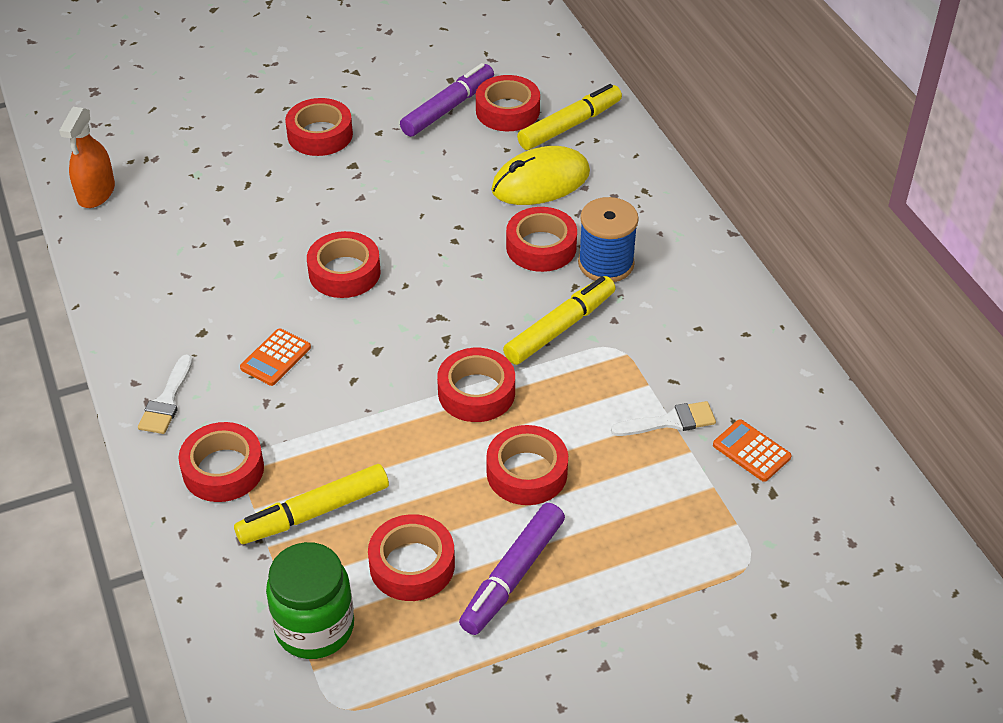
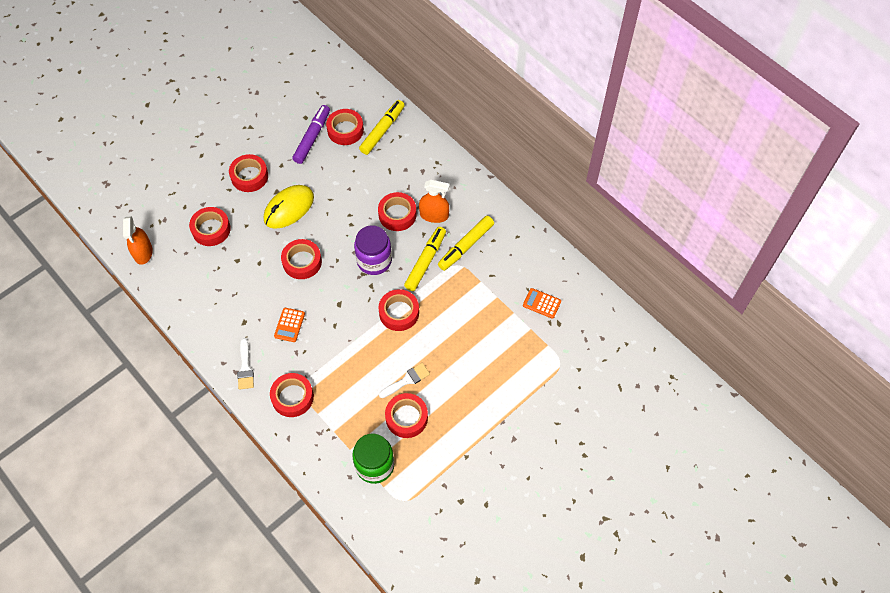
camera: 20 degrees left, 15 degrees up
yellow marker [234,464,389,544] -> yellow marker moved to [438,216,494,271]
purple marker [459,503,565,635] -> none
red tape [486,425,568,505] -> red tape moved to [189,207,231,246]
yellow mouse [491,146,590,205] -> yellow mouse moved to [264,185,314,229]
blue spool [578,197,639,282] -> orange spray bottle [419,180,450,223]
white brush [611,401,716,436] -> white brush moved to [379,363,430,398]
none -> purple jar [354,225,392,275]

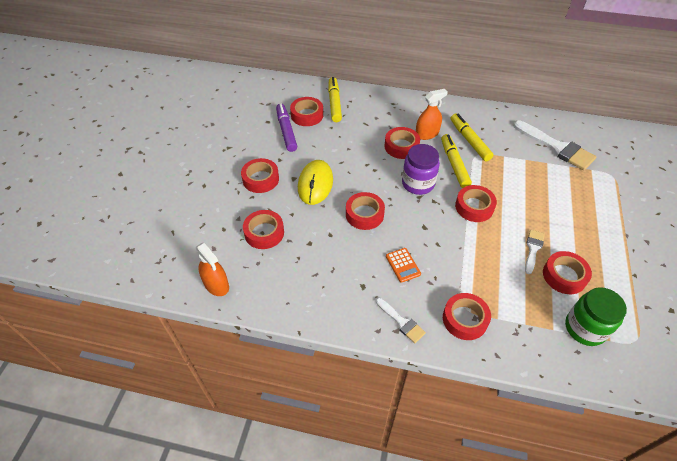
camera: 35 degrees left, 10 degrees down
yellow marker [438,216,494,271] -> yellow marker turned 150 degrees clockwise [451,114,494,161]
orange calculator [523,288,561,319] -> white brush [513,120,596,170]

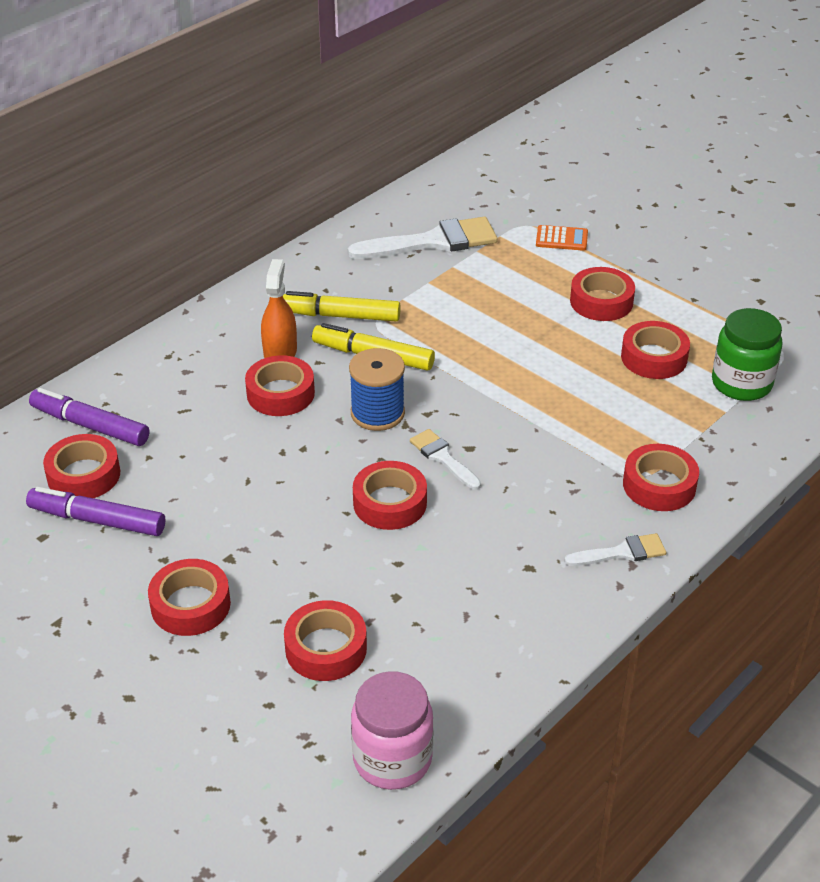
camera: 60 degrees left, 10 degrees down
orange spray bottle [196,243,229,296] -> pink jar [351,671,433,790]
yellow mouse [298,160,333,205] -> none
yellow marker [328,77,342,122] -> purple marker [29,388,149,446]
orange calculator [386,248,421,283] -> orange calculator moved to [536,225,588,251]
purple jar [402,144,440,195] -> blue spool [349,348,405,431]
red tape [455,185,497,222] -> red tape moved to [570,267,635,321]
white brush [525,230,545,274] -> white brush moved to [410,429,481,490]

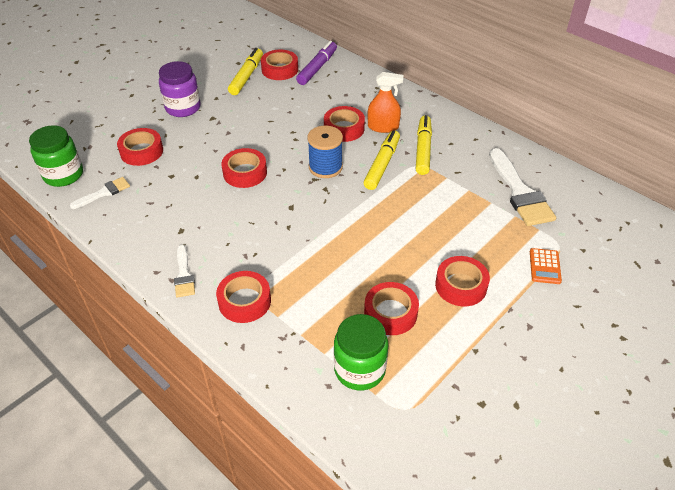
camera: 90 degrees right, 5 degrees up
purple marker [26,487,165,536] -> yellow marker [228,48,263,95]
red tape [148,559,231,636] -> purple jar [159,61,201,117]
pink jar [351,671,433,790] -> green jar [29,125,83,187]
white brush [410,429,481,490] -> white brush moved to [69,177,130,209]

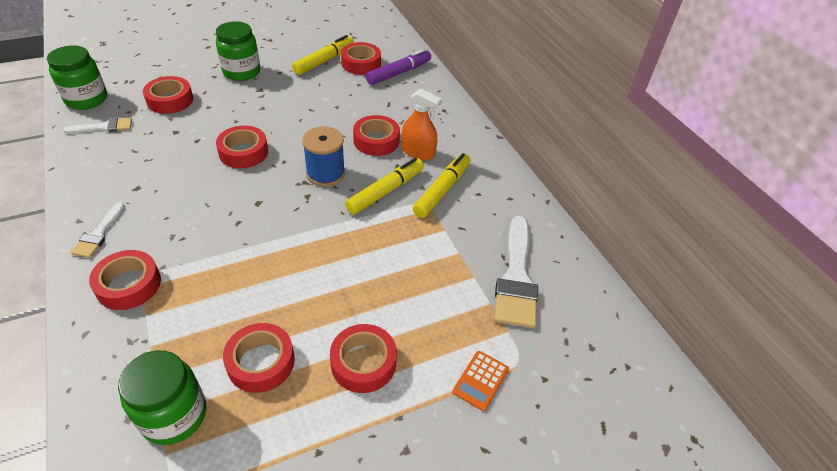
camera: 20 degrees right, 0 degrees up
purple jar [159,61,201,117] -> green jar [216,21,260,81]

